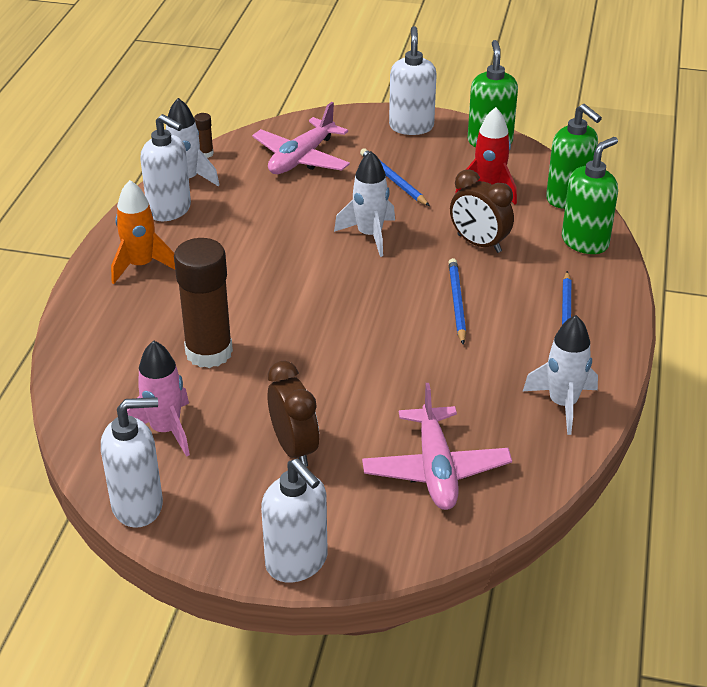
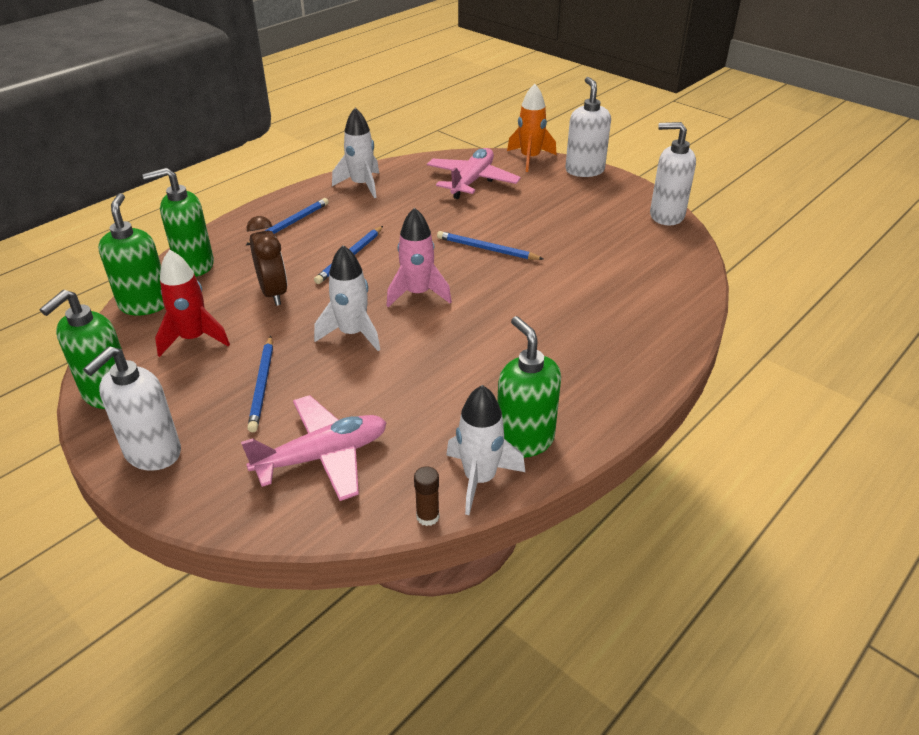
camera: 150 degrees left, 0 degrees up
orange rocket [111,180,175,284] -> orange rocket moved to [507,84,556,172]
pink rocket [127,341,190,457] -> pink rocket moved to [387,207,452,307]
white soap dispenser [140,114,191,221] -> green soap dispenser [497,316,561,458]
brown glue stick [174,238,233,368] -> none
brown clock [268,361,319,467] -> none
none -> blue pencil [437,231,543,260]

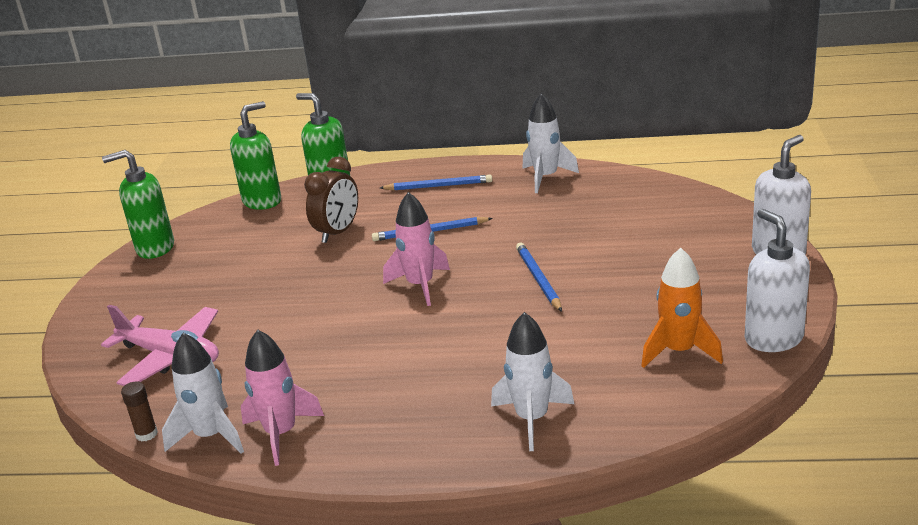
camera: 55 degrees right, 10 degrees down
white soap dispenser [83,346,181,471] -> none
red rocket [155,250,230,357] -> none
blue pencil [247,336,273,432] -> none
white rocket [314,245,380,351] -> white rocket moved to [491,312,574,451]
pink plane [427,148,521,199] -> none
green soap dispenser [497,316,561,458] -> pink rocket [241,330,324,466]
orange rocket [507,84,556,172] -> orange rocket moved to [641,248,723,368]

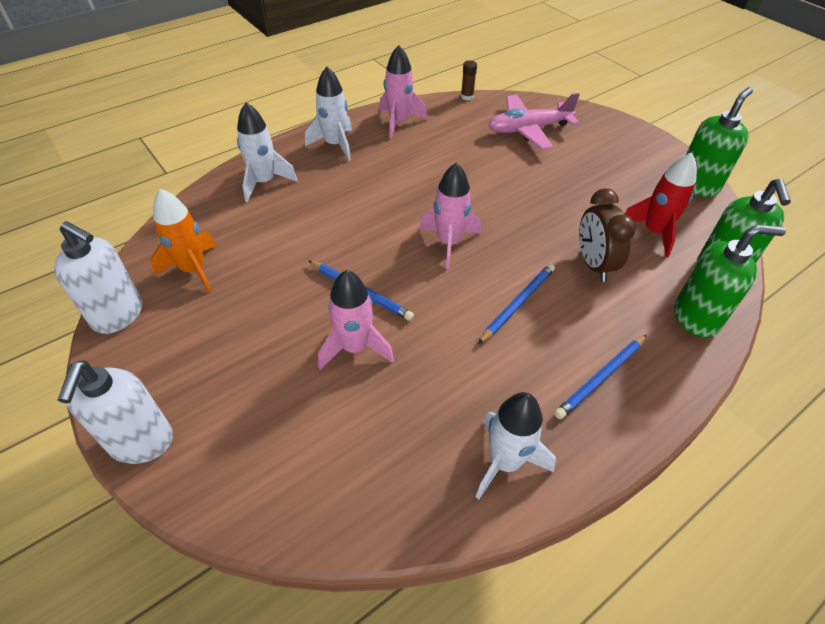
camera: 135 degrees right, 20 degrees up
white rocket [162,333,244,454] -> white rocket moved to [305,67,352,161]
none -> pink rocket [318,270,394,370]
none -> red rocket [625,153,697,257]

